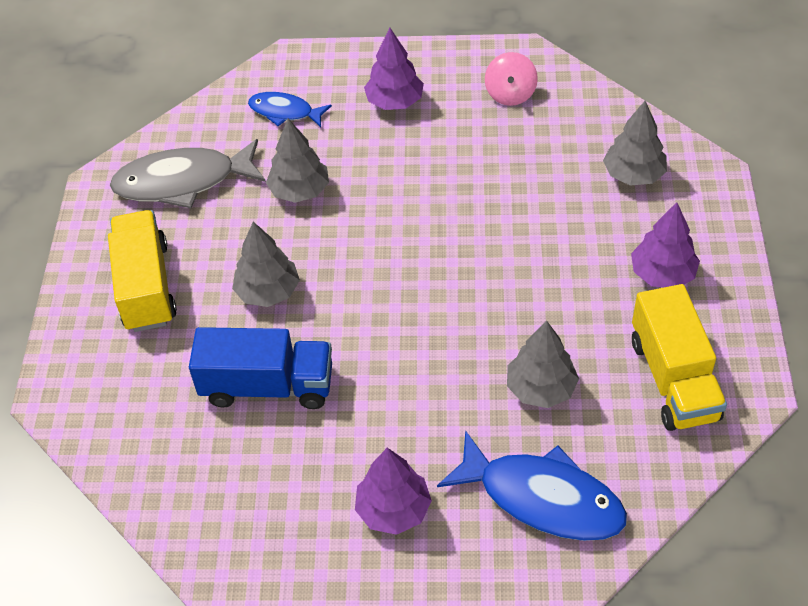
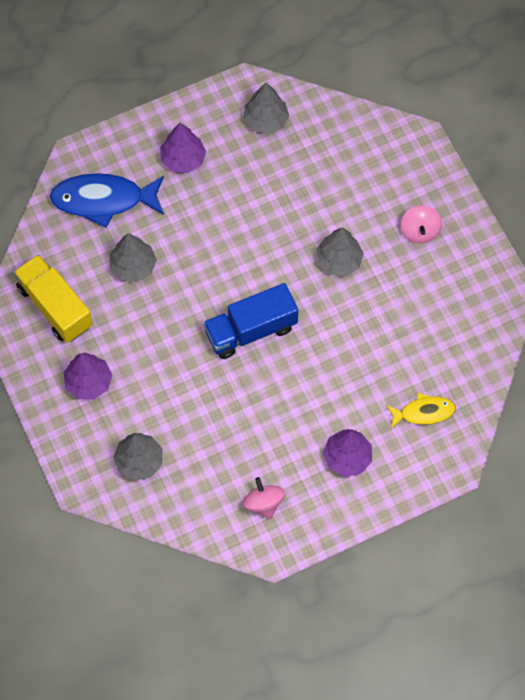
camera: 150 degrees right, 15 degrees up
yellow truck [108,210,177,332] -> pink spinning top [401,205,442,243]
grey fish [110,139,266,208] -> none
blue truck [189,327,332,409] -> blue truck moved to [203,283,298,359]
blue fish [248,92,332,127] -> yellow fish [386,392,456,429]
grey tree [266,119,329,203] -> grey tree moved to [243,83,289,134]

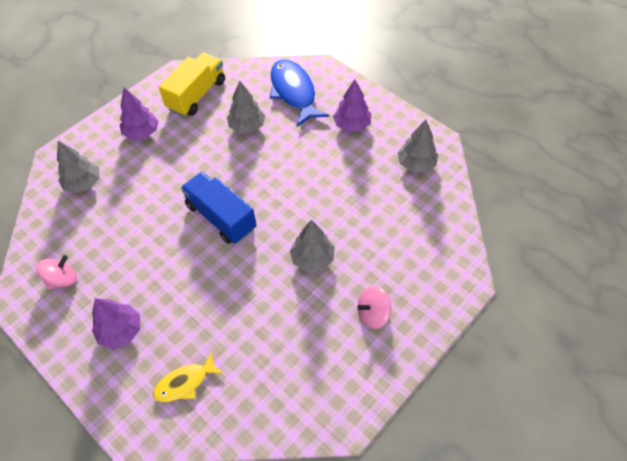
camera: 70 degrees right, 10 degrees down
yellow fish [386,392,456,429] -> yellow fish turned 90 degrees clockwise [153,352,223,402]

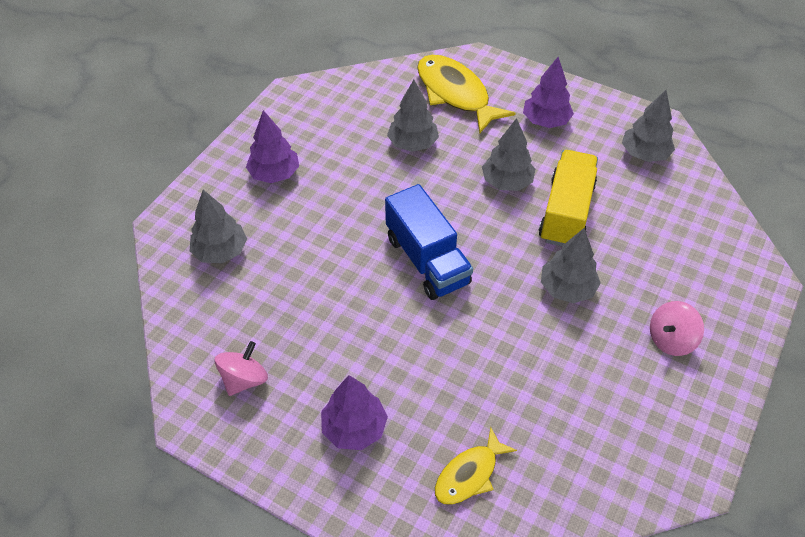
camera: 15 degrees left, 5 degrees down
yellow truck [159,53,225,117] -> yellow truck moved to [539,150,598,246]
blue truck [181,172,256,244] -> blue truck turned 150 degrees counterclockwise [385,184,473,300]
blue fish [270,59,329,127] -> yellow fish [417,55,515,134]
none -> grey tree [482,118,535,191]

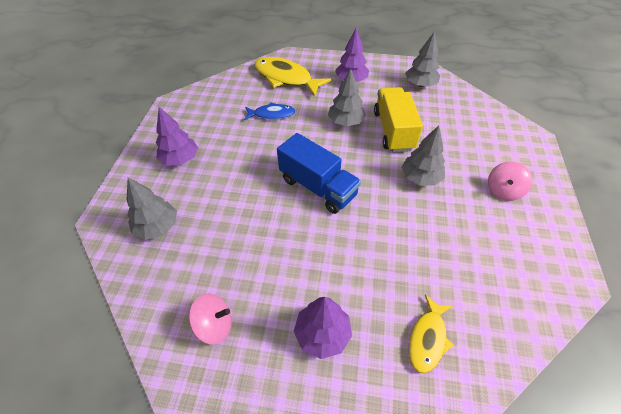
camera: 20 degrees left, 0 degrees up
pink spinning top [214,341,268,396] -> pink spinning top turned 75 degrees clockwise [189,294,232,344]
grey tree [387,80,439,152] -> blue fish [244,102,295,120]

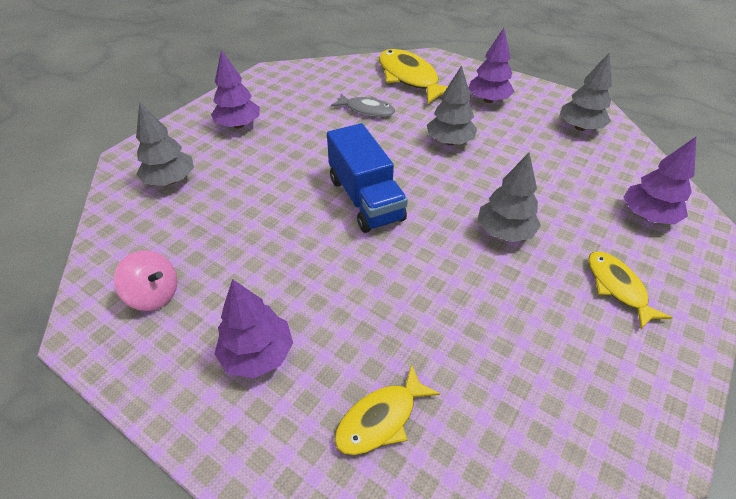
camera: 25 degrees right, 5 degrees down
blue fish [244,102,295,120] -> grey fish [331,94,395,117]
yellow truck [374,87,423,152] -> none
pink spinning top [488,162,532,201] -> yellow fish [588,252,672,329]
none -> purple tree [623,137,696,224]

